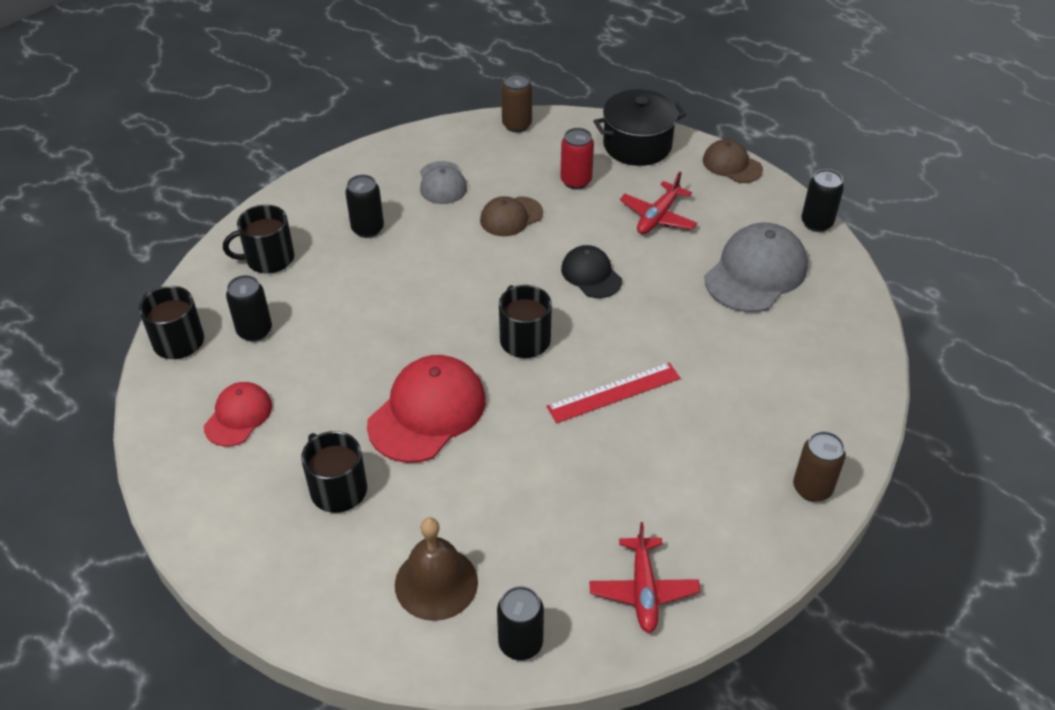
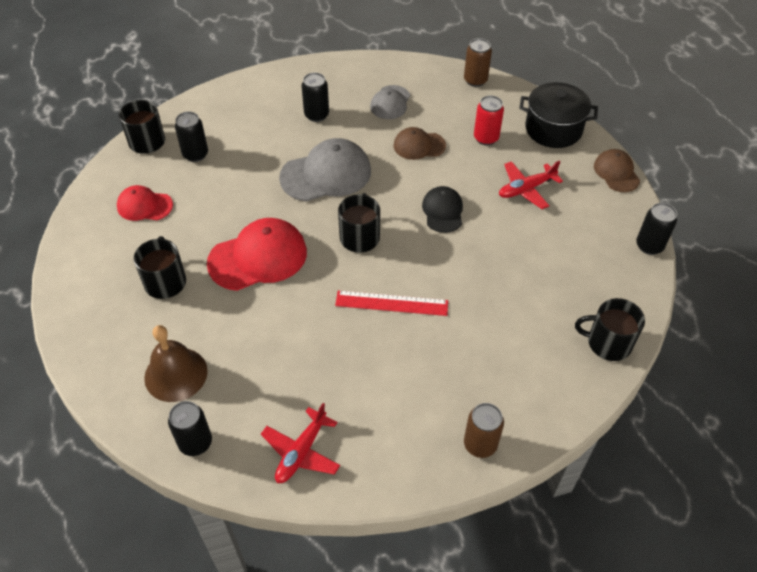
camera: 30 degrees right, 5 degrees up
red cap [204,382,272,446] -> red cap turned 135 degrees counterclockwise [117,185,173,221]
black mug [223,205,294,273] -> black mug moved to [575,298,645,361]
grey cap [705,223,808,312] -> grey cap moved to [279,138,371,202]

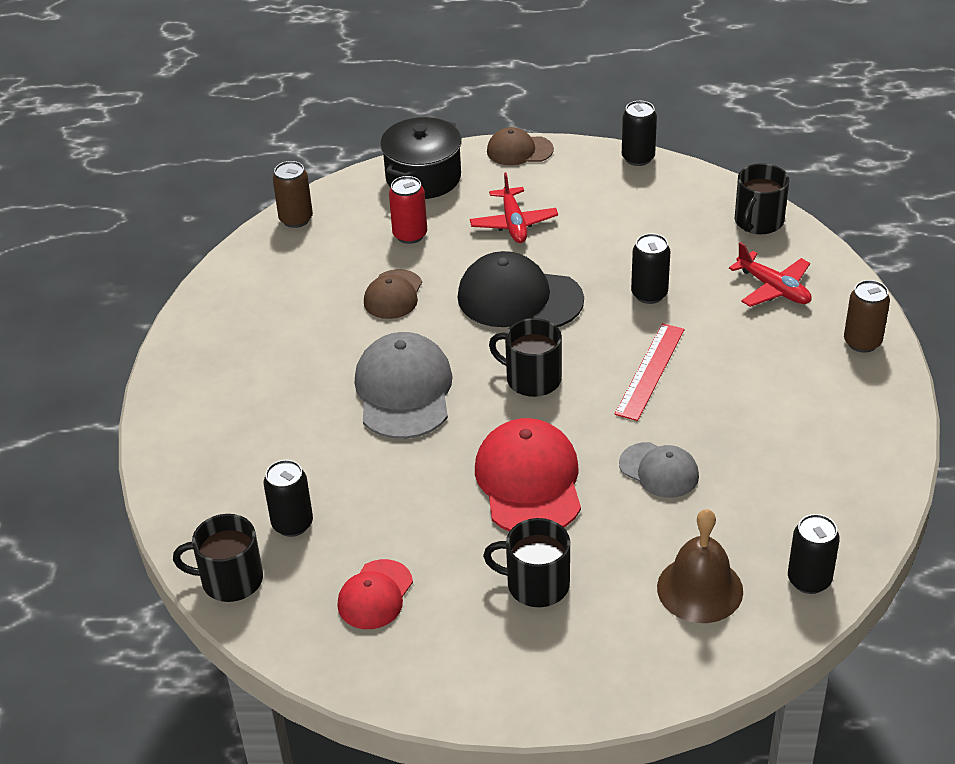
camera: 70 degrees left, 10 degrees down
red plane [261,403,340,483] -> red plane moved to [729,242,812,307]
black can [302,72,329,122] -> black can moved to [631,233,670,304]
grey cap [370,85,410,119] -> grey cap moved to [619,442,699,498]
black cap [422,186,463,233] -> black cap [458,251,584,327], size x1.72

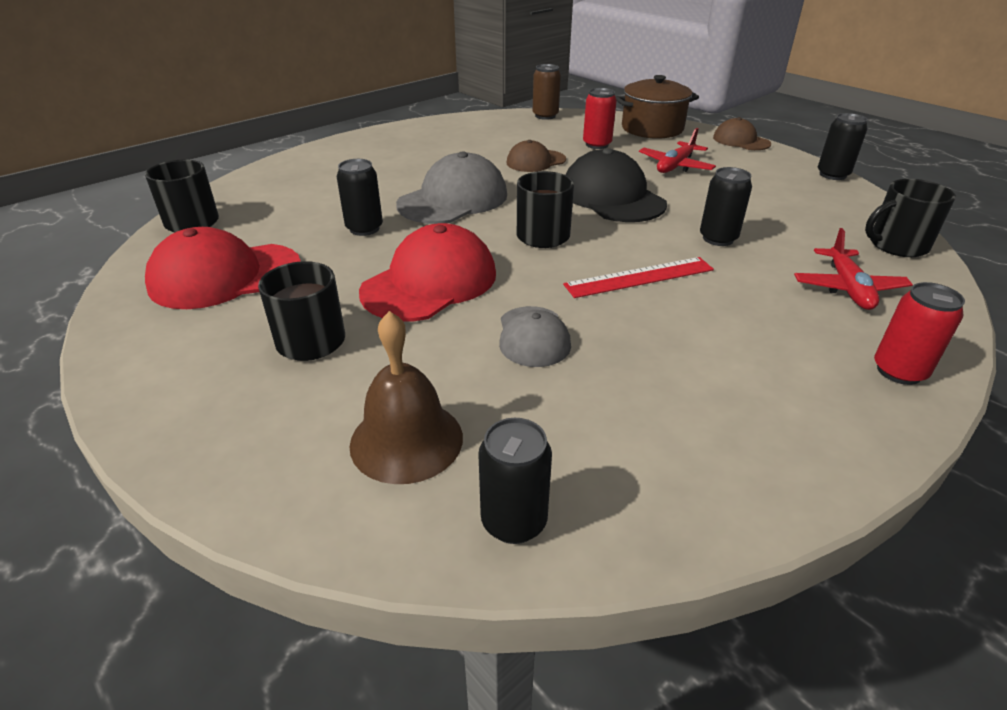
camera: 45 degrees right, 5 degrees down
black can [264,460,313,537] -> black can moved to [337,159,383,236]
red cap [337,559,413,629] -> red cap [145,227,301,309], size x1.72
black pot [380,117,462,199] -> brown pot [615,75,699,139]
brown can [844,280,890,353] -> red can [874,282,965,385]

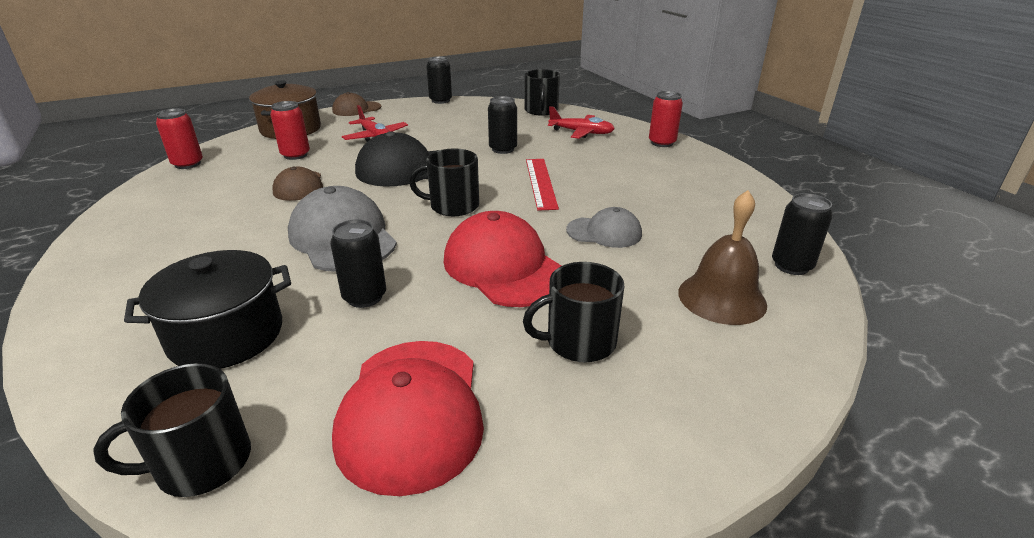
camera: 75 degrees left, 5 degrees down
brown can [533,64,561,120] -> red can [156,108,203,169]
none -> black pot [124,250,291,369]

